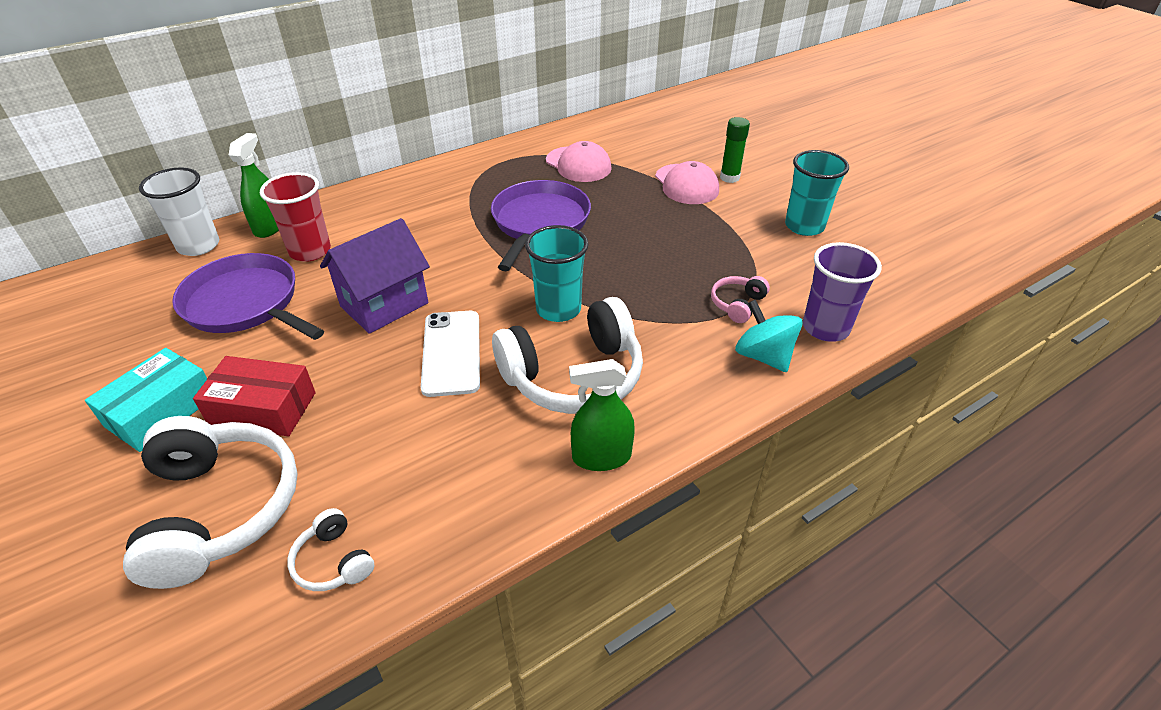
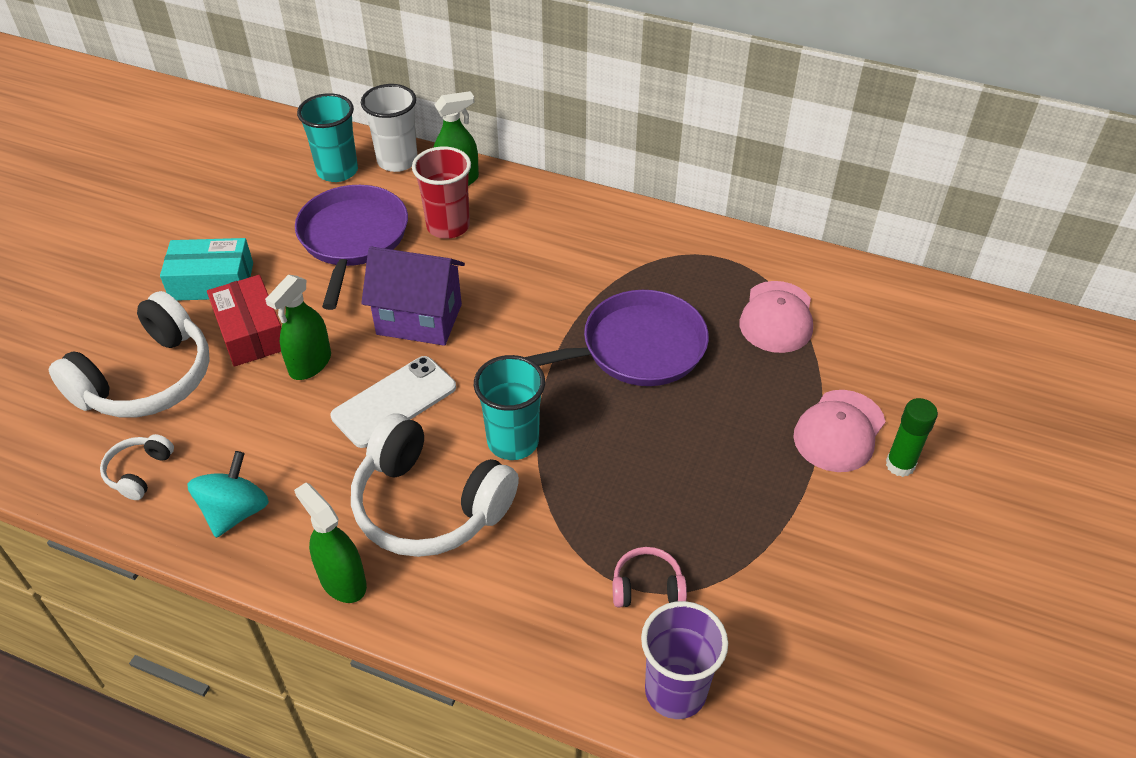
camera: 55 degrees right, 5 degrees up
turquoise spinning top [735,300,803,372] -> turquoise spinning top moved to [188,451,269,538]
turquoise cup [785,150,849,236] -> turquoise cup moved to [297,93,358,182]
none -> green spray bottle [265,275,331,380]

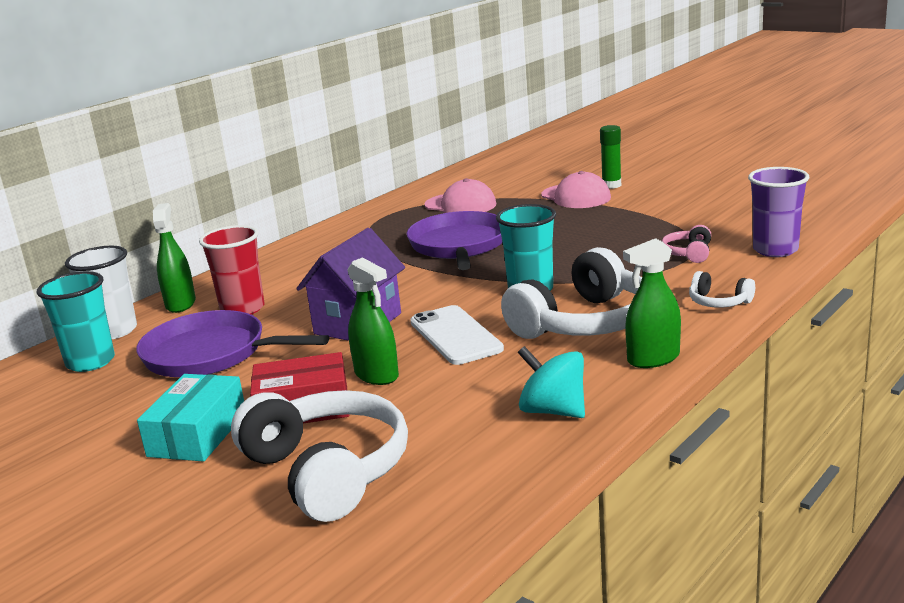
camera: 70 degrees left, 25 degrees down
white headphones [100,434,174,500] -> white headphones moved to [689,271,755,308]

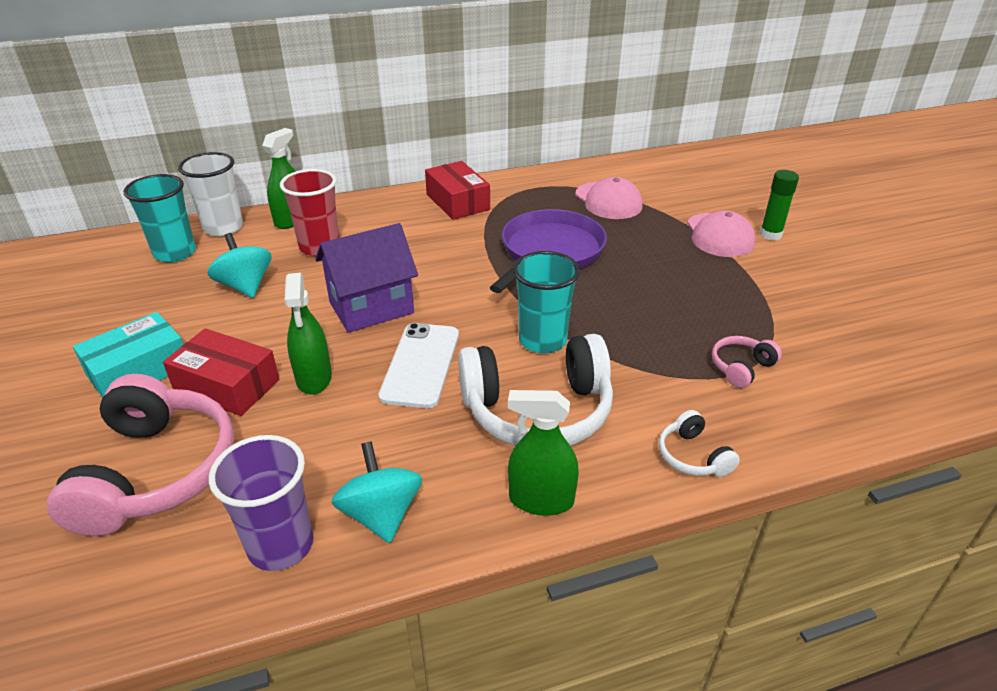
camera: 30 degrees right, 15 degrees up
purple pan [136,310,329,377] -> turquoise spinning top [208,233,271,298]
white headphones [231,390,408,522] -> pink headphones [47,374,234,536]
purple cup [748,167,809,257] -> purple cup moved to [209,435,313,571]
none -> red box [425,161,490,220]

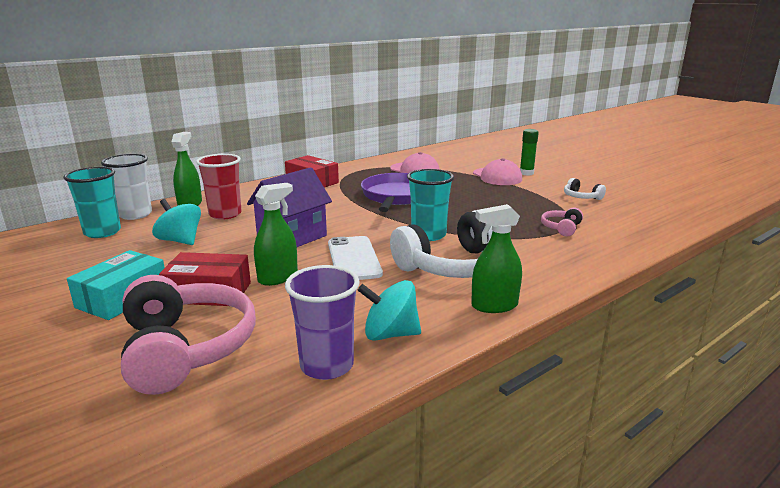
camera: 20 degrees left, 15 degrees down
green spray bottle [285,273,332,395] -> green spray bottle turned 105 degrees counterclockwise [254,183,298,286]
turquoise spinning top [331,441,422,543] -> turquoise spinning top turned 45 degrees counterclockwise [358,280,421,341]
white headphones [659,410,740,477] -> white headphones moved to [564,178,606,200]

